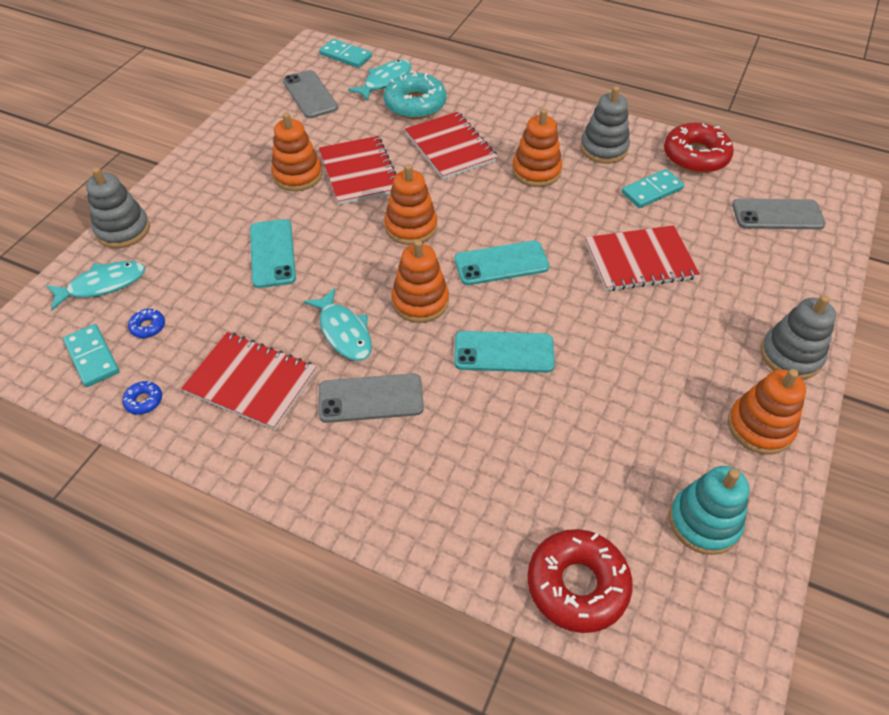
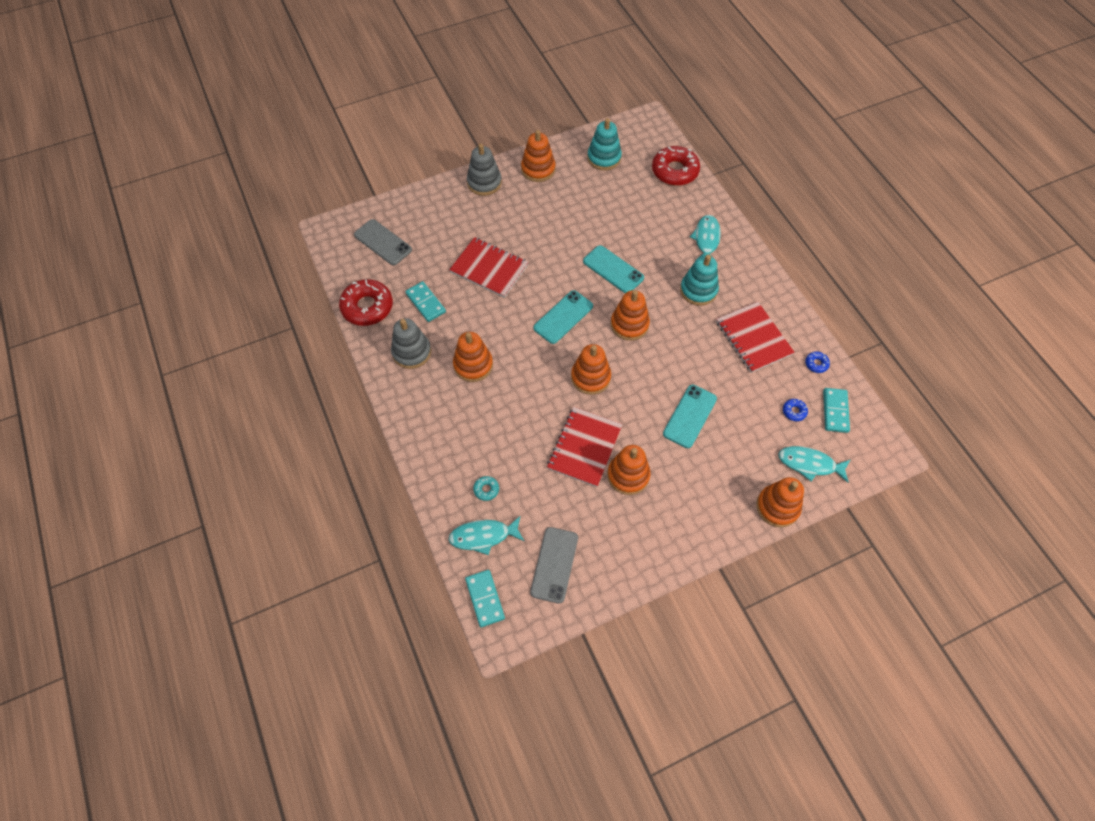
camera: 140 degrees left, 10 degrees up
grey stacking toy [86,167,150,248] -> orange stacking toy [756,477,804,527]
turquoise fish [304,288,372,361] -> turquoise fish moved to [690,215,721,257]
grey phone [319,373,424,423] -> turquoise stacking toy [680,255,719,306]
turquoise donut [384,71,447,119] -> turquoise donut [473,476,499,501], size x0.44
red notebook [405,112,498,180] -> none
turquoise phone [455,241,550,285] -> turquoise phone turned 75 degrees counterclockwise [533,290,593,344]
turquoise domino [622,169,684,208] -> turquoise domino turned 45 degrees clockwise [405,281,446,322]

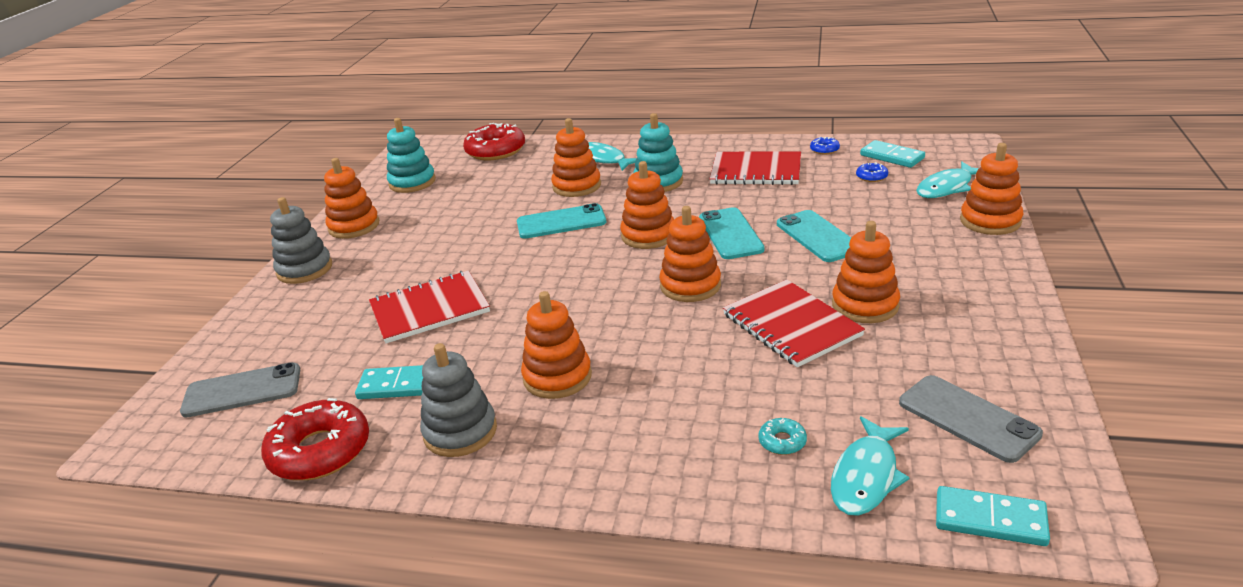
camera: 50 degrees left, 30 degrees down
turquoise phone [533,290,593,344] -> turquoise phone moved to [699,207,765,259]
none -> orange stacking toy [551,118,601,197]

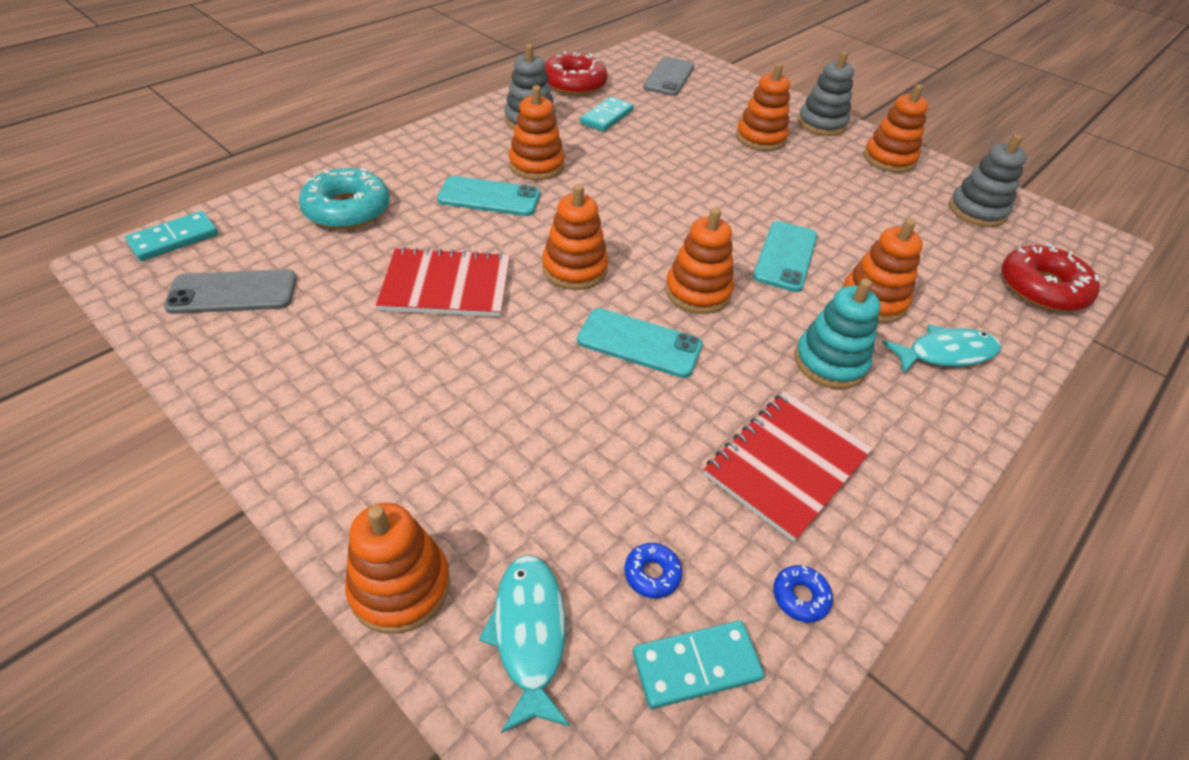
camera: 115 degrees right, 15 degrees up
red notebook [369,271,490,343] -> none
turquoise stacking toy [387,118,436,193] -> grey stacking toy [949,134,1027,227]
turquoise donut [758,418,807,455] -> turquoise donut [299,168,390,229], size x2.29
turquoise phone [777,210,851,262] -> turquoise phone moved to [437,176,540,216]
turquoise fish [831,416,910,516] -> none
orange stacking toy [832,221,900,323] -> orange stacking toy moved to [736,63,790,151]

